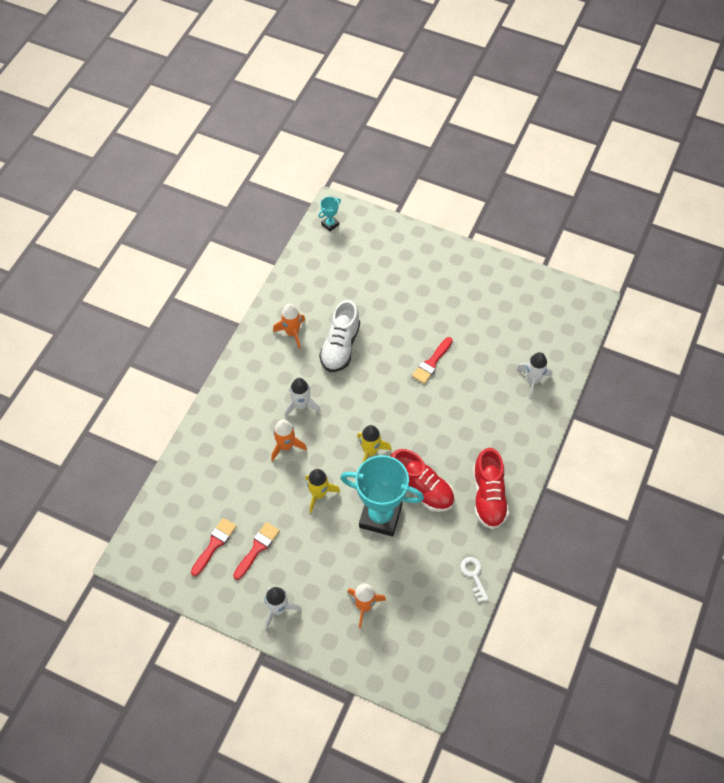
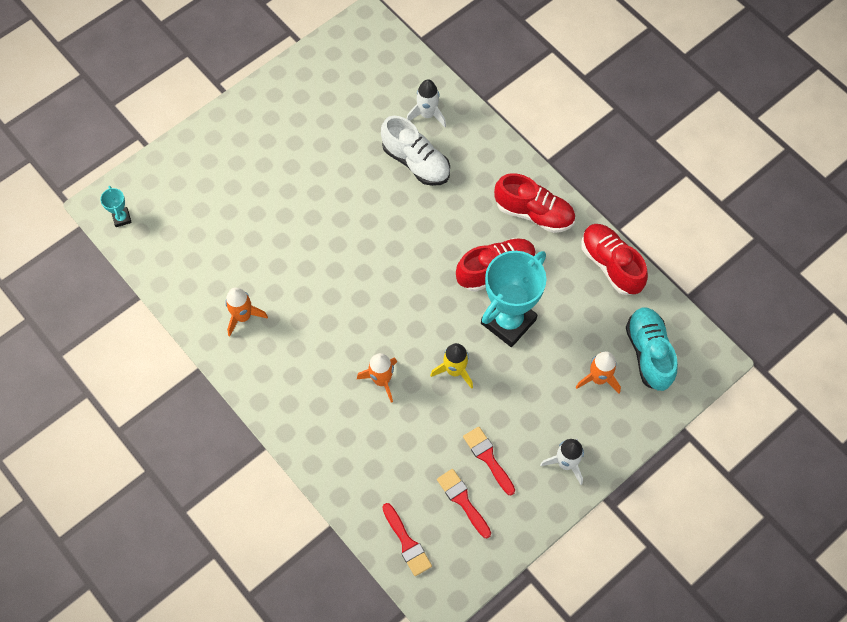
camera: 65 degrees left, 5 degrees up
white rocket [285,378,321,418] -> none
white shoe [319,300,360,372] -> white shoe moved to [381,116,450,186]
yellow rocket [357,425,391,463] -> none
red brush [412,337,453,384] -> red brush moved to [382,503,432,576]
white key [460,557,488,602] -> red shoe [581,224,648,295]
none -> turquoise shoe [626,307,678,391]

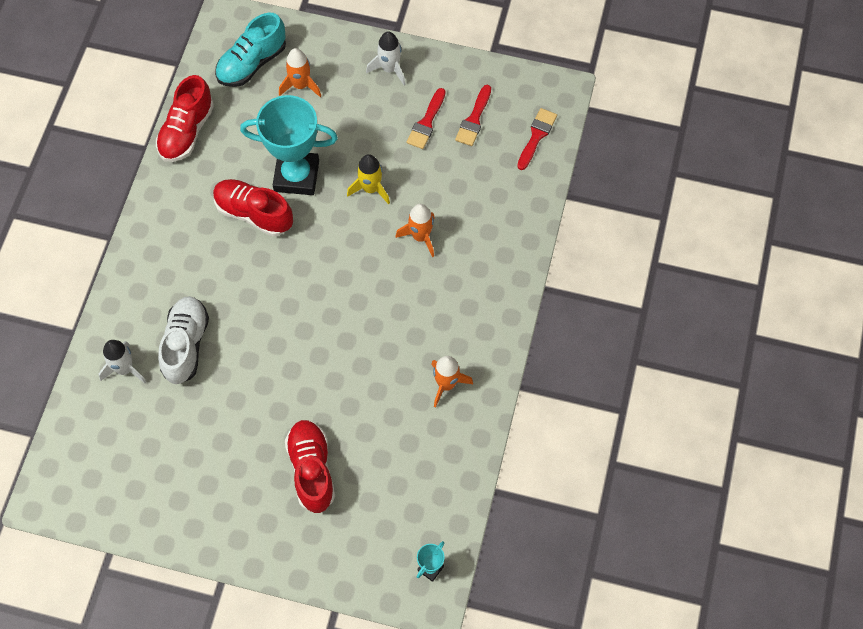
camera: 125 degrees left, 0 degrees up
red shoe [494,173,575,233] -> red shoe moved to [285,420,335,513]

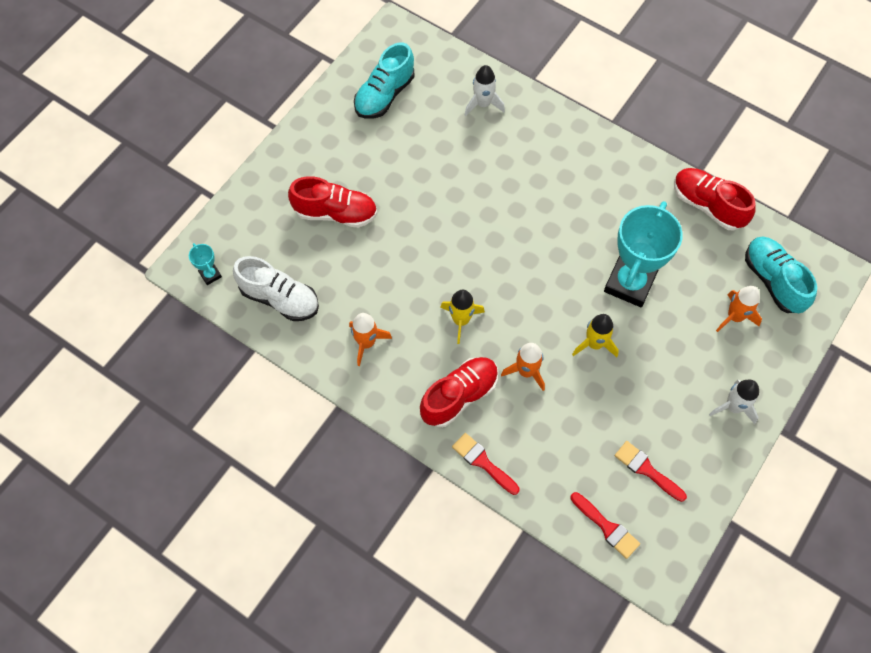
camera: 110 degrees right, 0 degrees up
white shoe [158,296,209,384] -> white shoe moved to [233,256,319,321]
red shoe [213,179,293,236] -> red shoe moved to [420,357,498,427]
red brush [406,88,445,149] -> red brush moved to [452,433,519,495]
none -> turquoise shoe [354,42,415,119]
none -> yellow rocket [440,289,485,344]

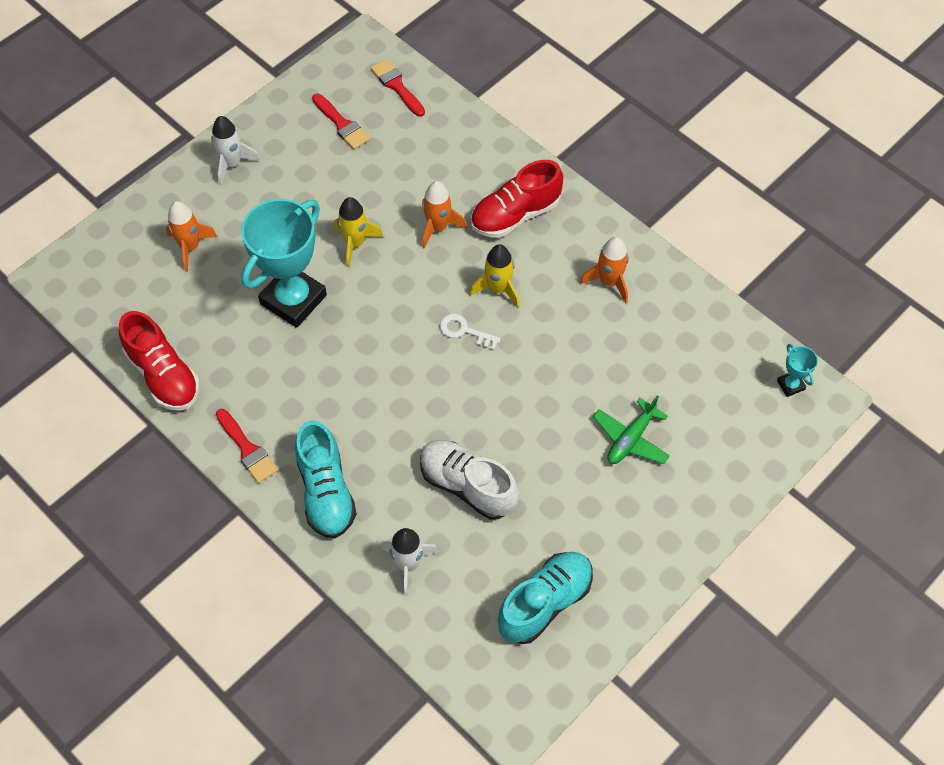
camera: 170 degrees left, 5 degrees down
white shoe [233,256,319,321] -> white shoe moved to [420,440,520,520]
red shoe [288,176,377,228] -> green plane [593,395,670,464]
red brush [452,433,519,495] -> red brush moved to [216,409,278,483]
turquoise shoe [745,236,817,313] -> turquoise shoe moved to [295,421,357,538]
none -> white key [440,314,501,350]

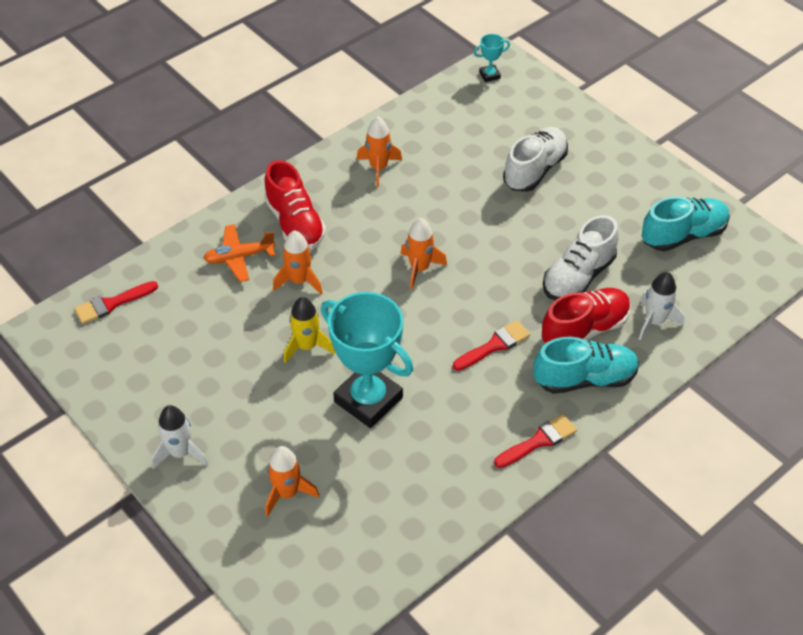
camera: 85 degrees left, 10 degrees down
red shoe [119,311,200,411] -> red shoe moved to [542,288,631,344]
red brush [312,94,370,150] -> red brush moved to [453,320,530,371]
white key [440,314,501,350] -> orange rocket [400,218,447,289]
yellow rocket [470,244,520,308] -> none
turquoise shoe [498,552,593,644] -> turquoise shoe turned 105 degrees clockwise [642,196,730,251]
green plane [593,395,670,464] -> white shoe [503,127,568,192]
none -> orange plane [203,224,276,282]

